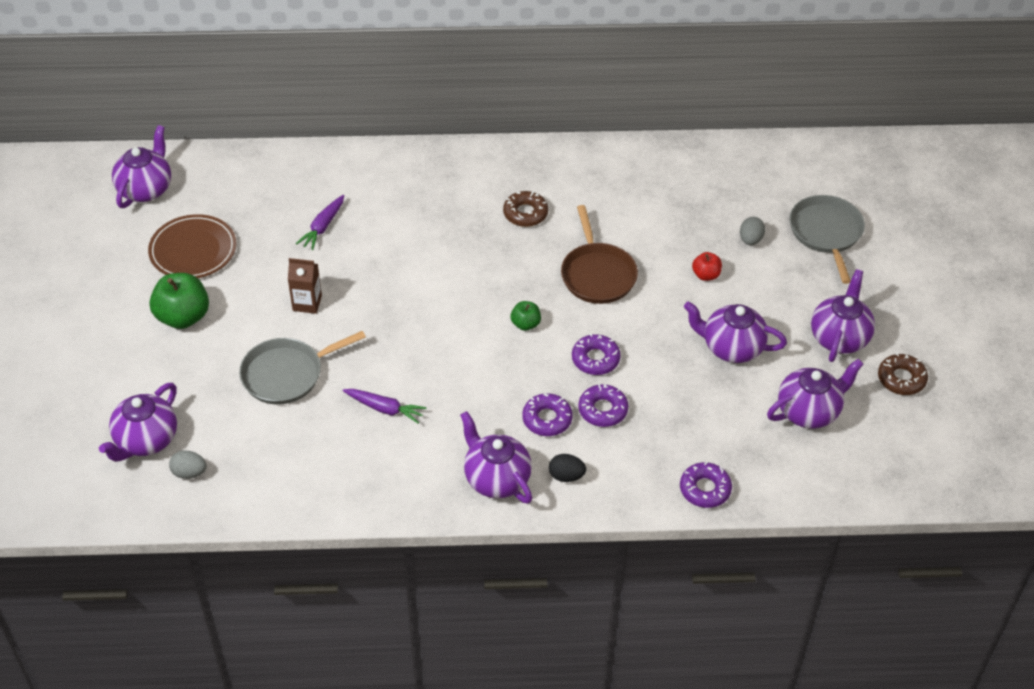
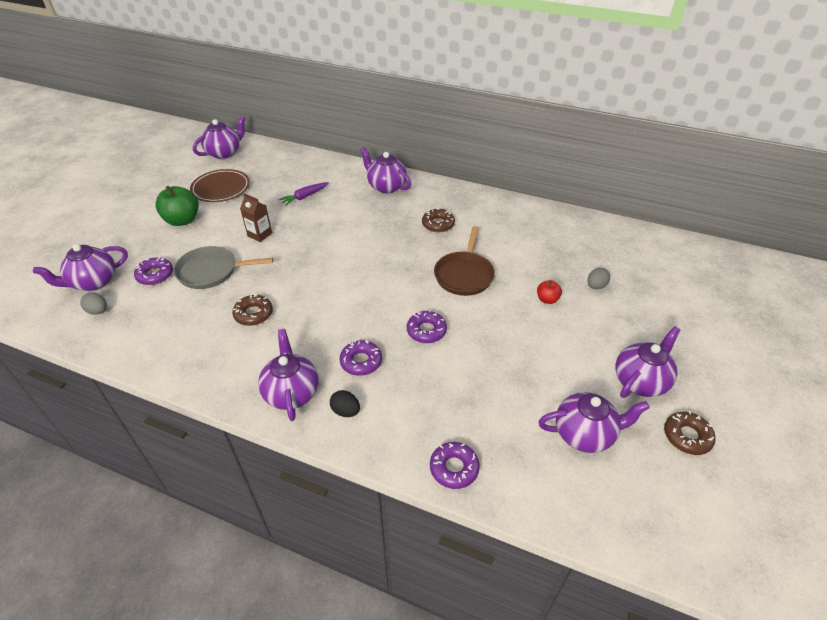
camera: 25 degrees right, 5 degrees down
purple carrot [343,389,426,424] -> brown donut [232,294,273,326]
green apple [511,301,541,331] -> none
purple donut [578,384,629,427] -> purple donut moved to [134,257,173,285]
purple teapot [684,301,787,363] -> purple teapot moved to [360,147,411,194]
grey pan [790,195,865,284] -> none

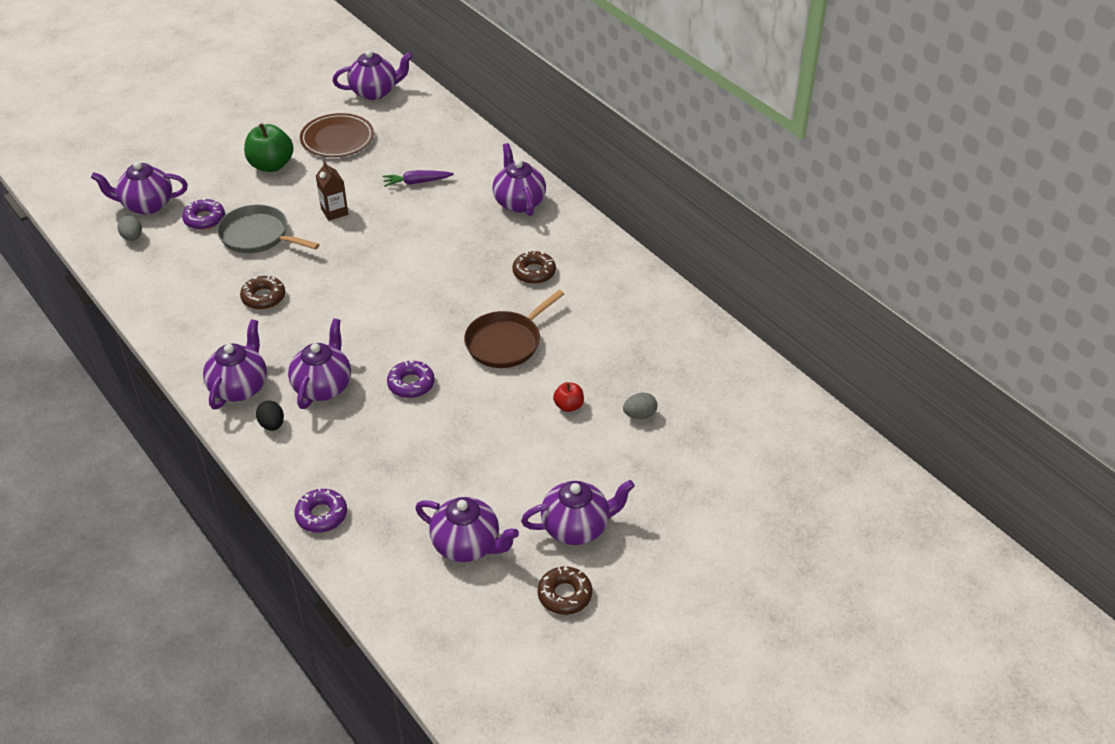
camera: 30 degrees right, 0 degrees up
purple donut [339,340,382,376] -> purple teapot [288,318,351,409]

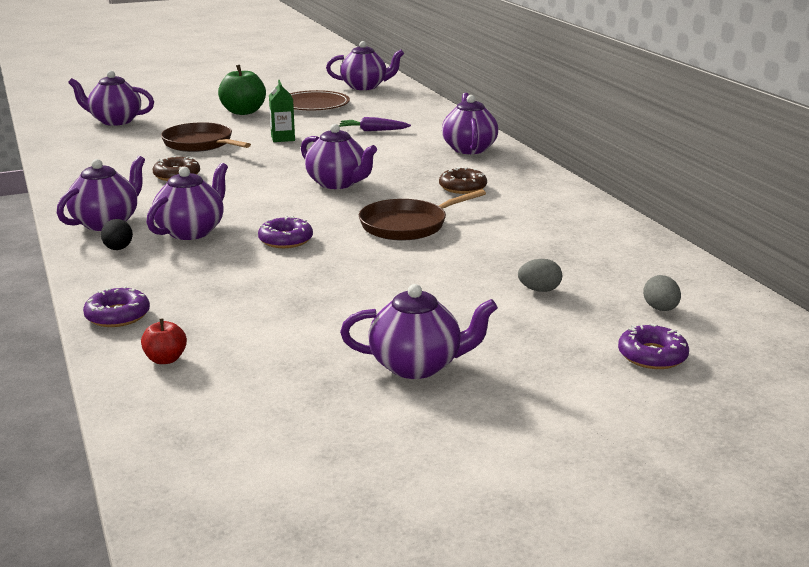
camera: 15 degrees right, 20 degrees down
grey egg [117,216,142,241] -> grey egg moved to [643,275,681,311]
purple donut [182,198,225,230] -> purple donut moved to [618,323,689,369]
grey pan [217,205,320,253] -> brown pan [161,122,251,152]
brown carton [316,160,348,221] -> green carton [269,80,295,142]
purple teapot [415,497,519,562] -> purple teapot moved to [301,124,377,189]
brown donut [538,566,592,615] -> none
red apple [553,382,584,412] -> red apple moved to [141,318,187,364]

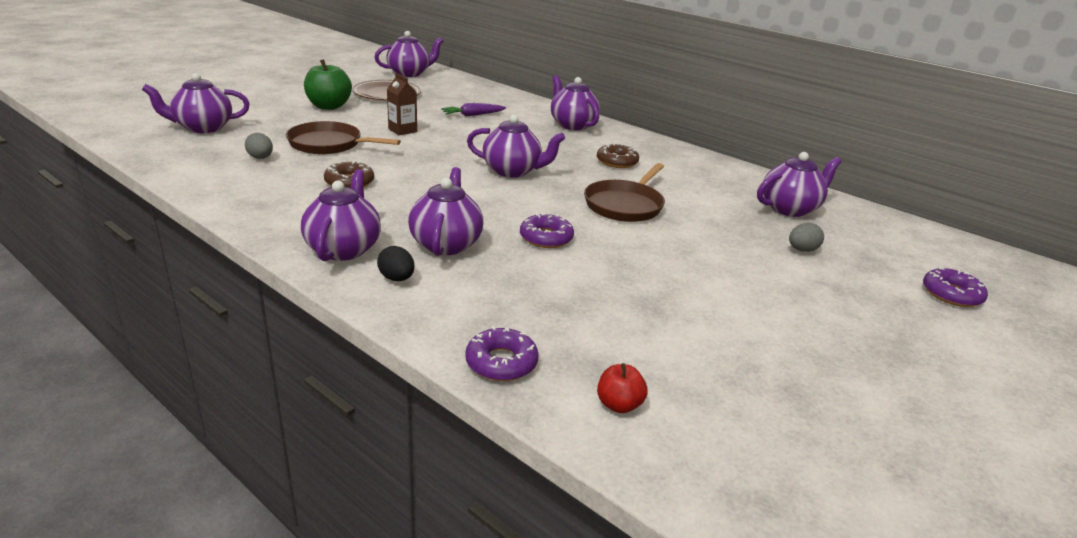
camera: 30 degrees left, 5 degrees up
green carton [269,80,295,142] -> brown carton [387,73,417,135]
purple teapot [340,284,498,379] -> purple teapot moved to [757,152,842,217]
grey egg [643,275,681,311] -> grey egg moved to [245,133,273,159]

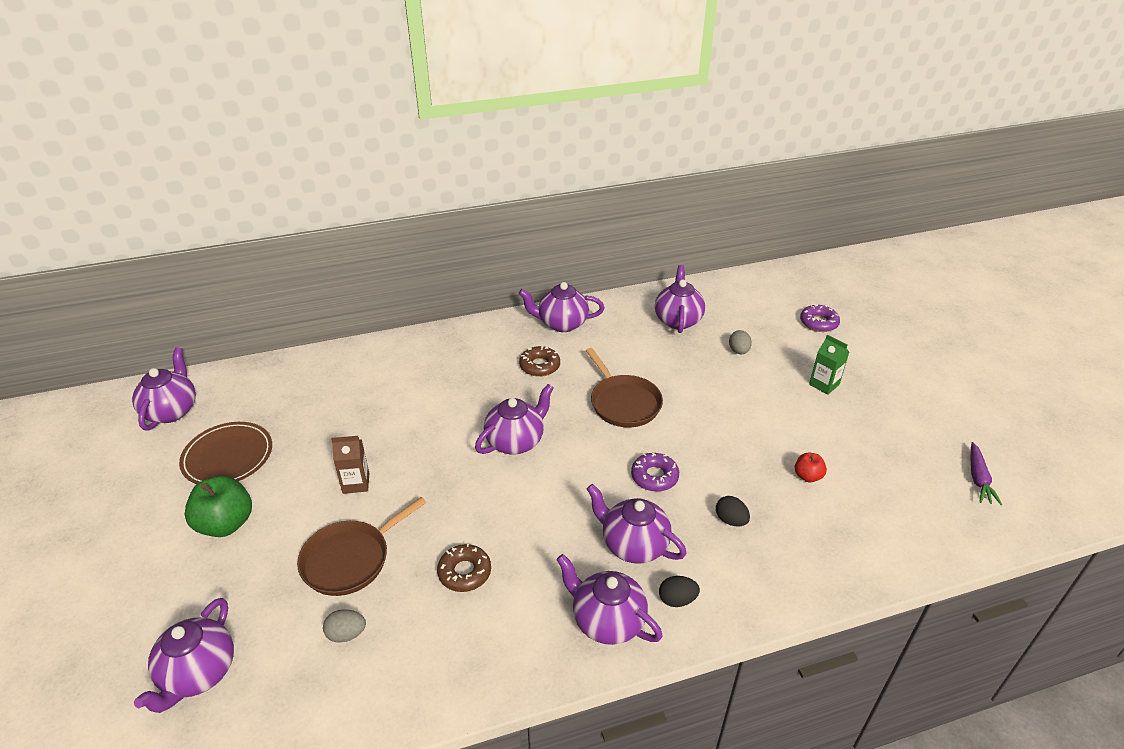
camera: 55 degrees left, 10 degrees up
purple carrot [441,103,506,117] -> purple carrot moved to [971,442,1002,505]
purple donut [465,326,539,381] -> none
purple teapot [551,75,600,130] -> purple teapot moved to [519,282,604,332]
red apple [597,363,648,413] -> red apple moved to [795,453,827,482]
none -> black egg [716,496,750,526]
none -> green carton [809,335,849,395]

